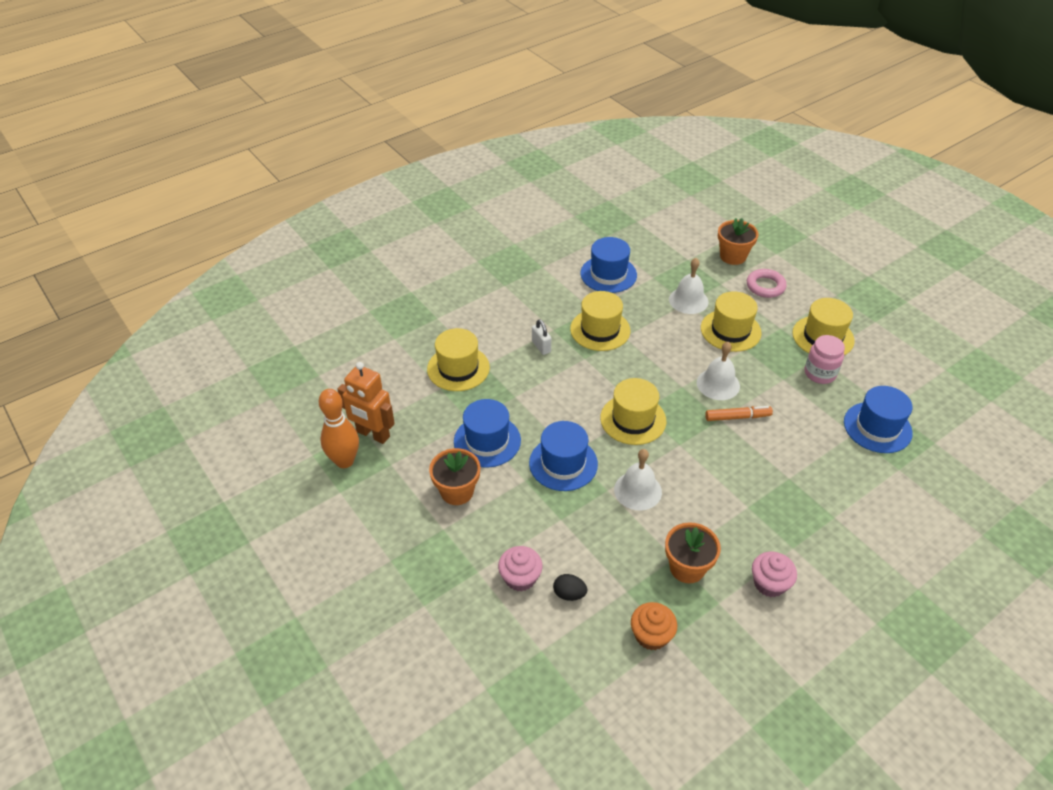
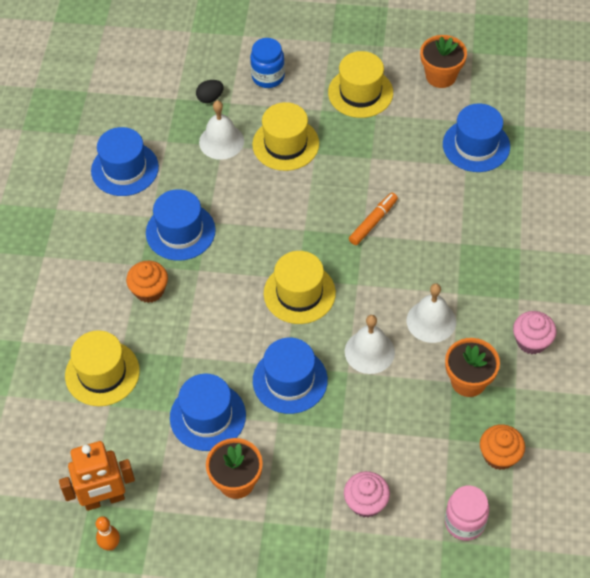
camera: 45 degrees left, 10 degrees up
orange bowling pin [319,389,359,468] -> orange bowling pin [96,516,120,551], size x0.54
white padlock [532,319,551,355] -> orange cupcake [126,261,168,303]
black egg [553,574,587,601] -> black egg moved to [196,80,224,103]
yellow hat [570,291,630,351] -> blue hat [146,189,216,261]
white bell [697,342,740,400] -> white bell moved to [407,283,456,343]
orange flower pot [718,218,759,265] -> orange flower pot moved to [420,35,467,88]
pink ring [747,269,787,298] -> blue jar [250,38,285,88]
pink jar [805,335,845,384] -> pink jar moved to [445,486,489,541]

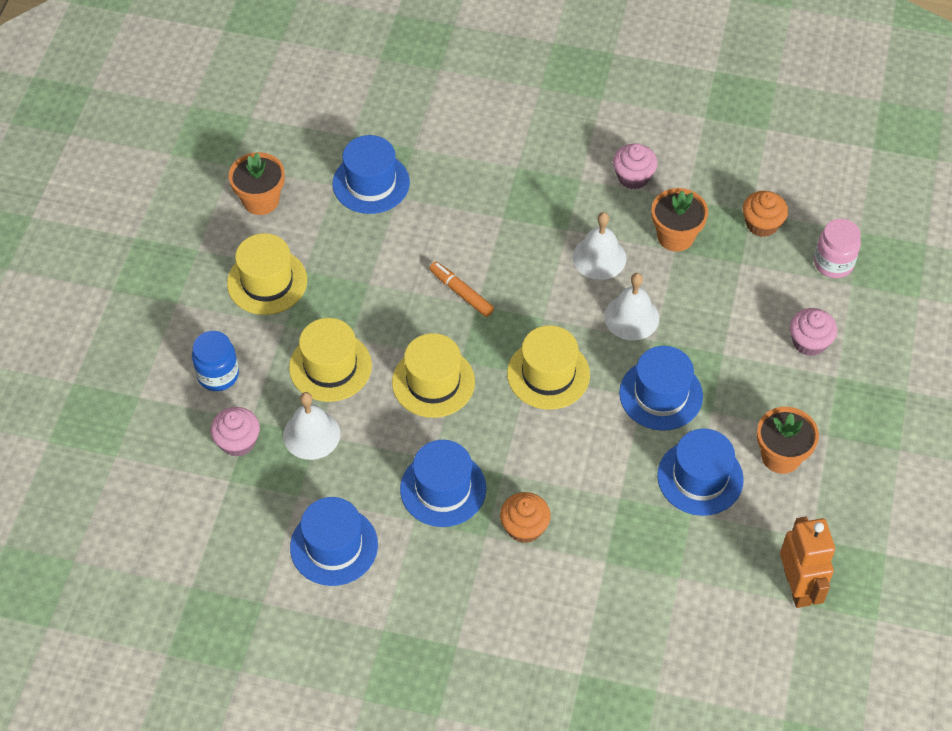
camera: 85 degrees left, 0 degrees up
yellow hat [65,330,140,406] -> yellow hat moved to [392,333,475,418]
orange bowling pin [96,516,120,551] -> none
black egg [196,80,224,103] -> pink cupcake [211,407,260,457]

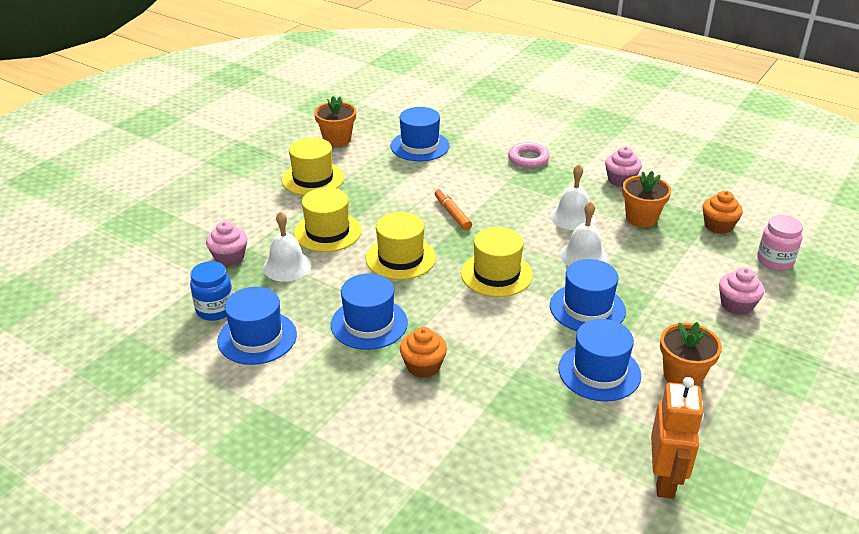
camera: 20 degrees right, 20 degrees down
blue jar [192,331,239,391] -> blue jar moved to [190,261,233,321]
none -> pink ring [508,142,550,168]

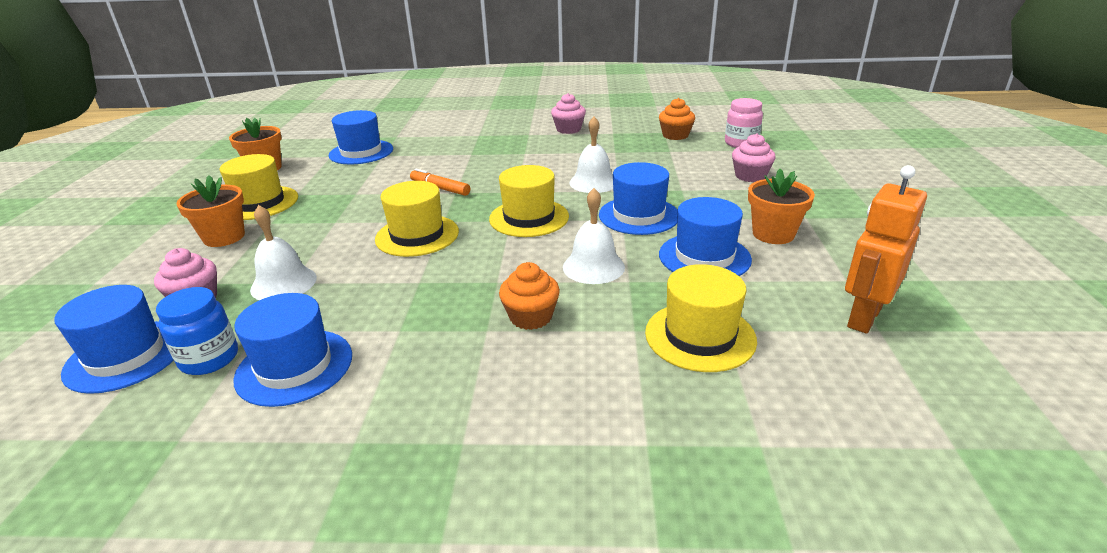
camera: 30 degrees left, 5 degrees down
yellow hat [294,187,362,252] -> yellow hat moved to [645,264,757,372]
blue hat [331,273,408,350] -> blue hat moved to [54,285,174,394]
pink ring [508,142,550,168] -> none
white bell [550,164,596,230] -> white bell moved to [563,188,625,284]
orange flower pot [622,171,671,227] -> orange flower pot moved to [176,175,245,247]
orange robot [651,377,704,499] -> orange robot turned 120 degrees counterclockwise [845,165,927,333]

